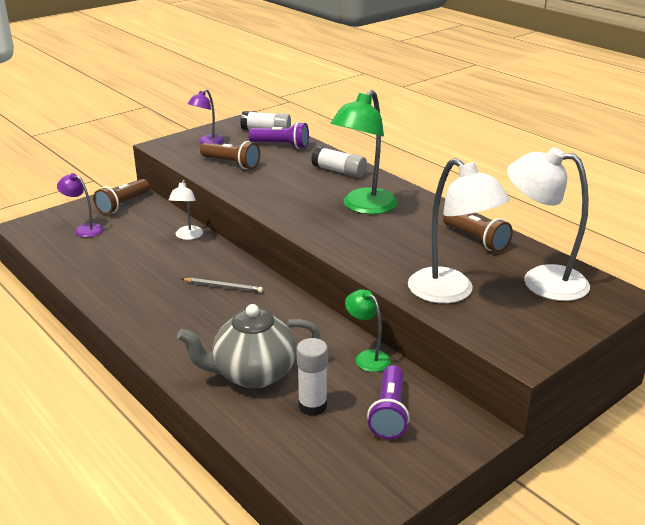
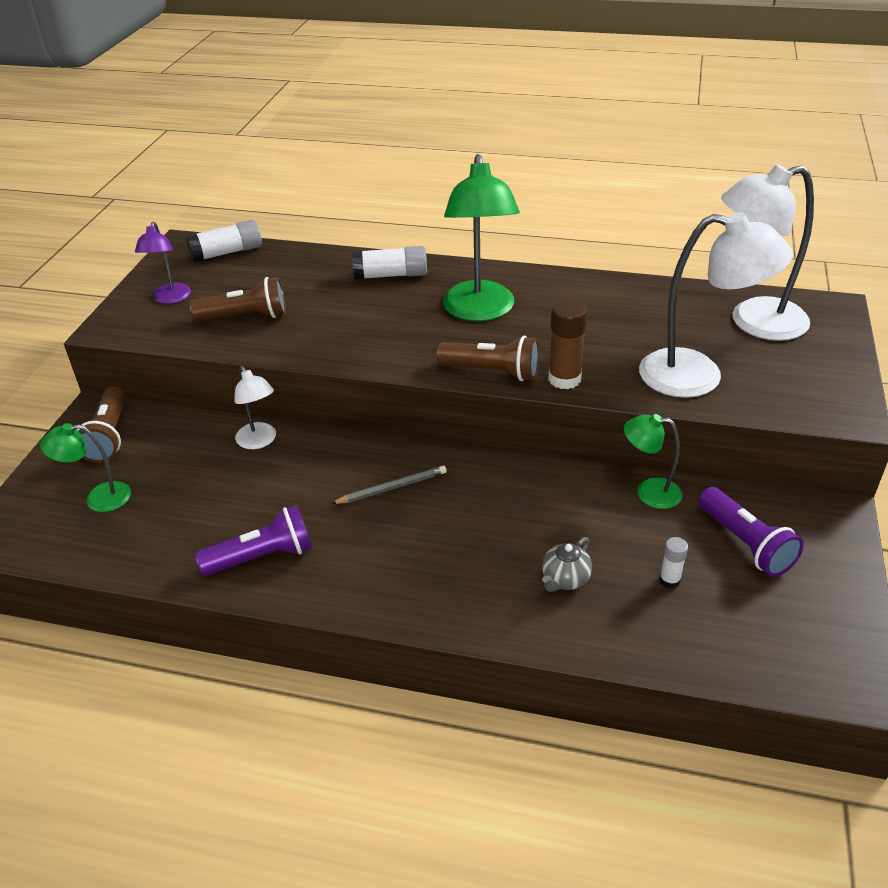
camera: 35 degrees left, 10 degrees up
purple lamp [57,173,103,237] -> green lamp [40,423,131,512]
grey teapot [177,304,320,389] -> grey teapot [542,537,592,592], size x0.44
purple flashlight [248,122,309,149] -> purple flashlight moved to [195,505,313,576]
white glue stick [297,338,328,416] -> white glue stick [659,537,688,589], size x0.55
brown flashlight [443,214,513,252] -> brown flashlight moved to [436,336,539,381]
none -> brown glue stick [548,299,588,389]

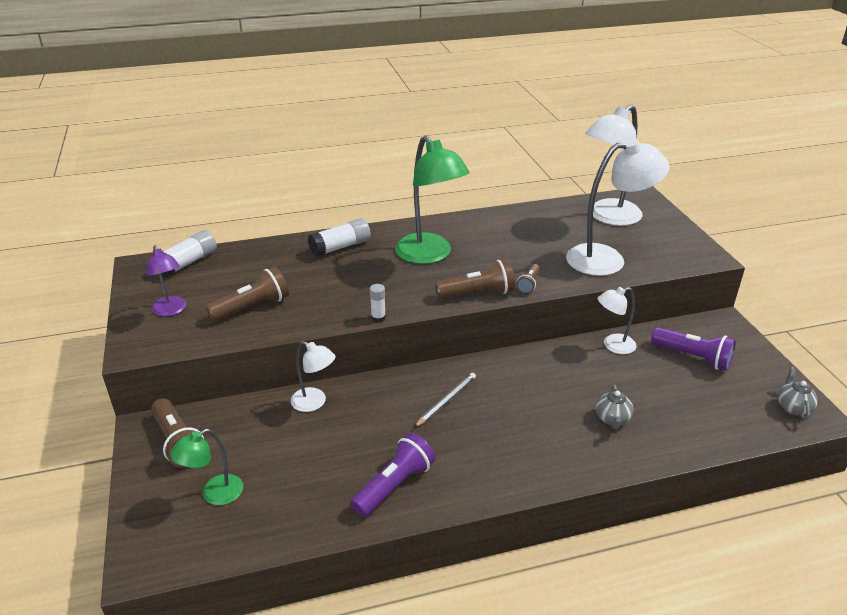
camera: 30 degrees left, 5 degrees down
brown glue stick [548,299,588,389] -> brown flashlight [516,264,540,294]
green lamp [624,414,683,509] -> white lamp [598,287,636,354]
white glue stick [659,537,688,589] -> white glue stick moved to [370,284,386,323]
none -> grey teapot [778,367,818,420]

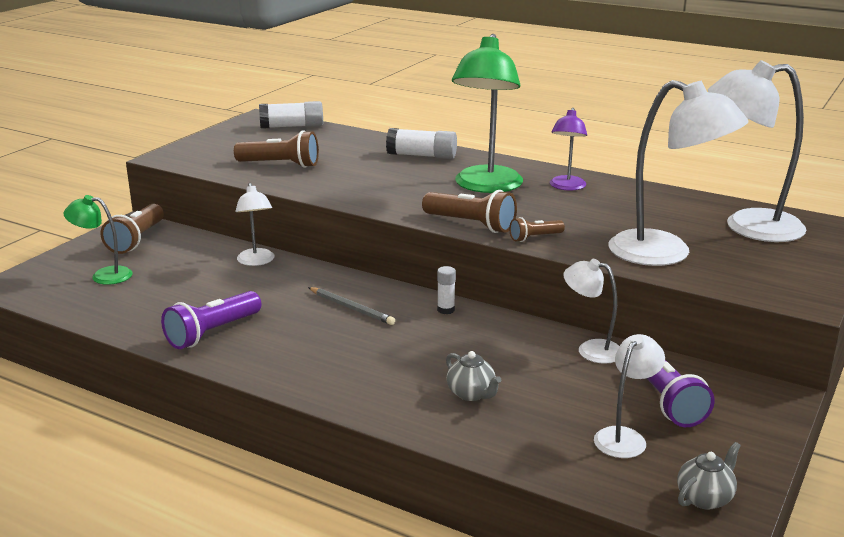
camera: 45 degrees right, 10 degrees down
purple lamp [146,245,186,317] -> purple lamp moved to [550,108,587,191]
purple flashlight [350,433,435,517] -> purple flashlight turned 135 degrees clockwise [161,291,261,349]
white glue stick [370,284,386,323] -> white glue stick moved to [437,266,456,314]
grey pencil [414,373,476,428] -> grey pencil turned 45 degrees clockwise [308,287,395,325]
grey teapot [596,385,634,429] -> grey teapot turned 90 degrees counterclockwise [446,351,501,401]
none -> white lamp [594,334,665,458]

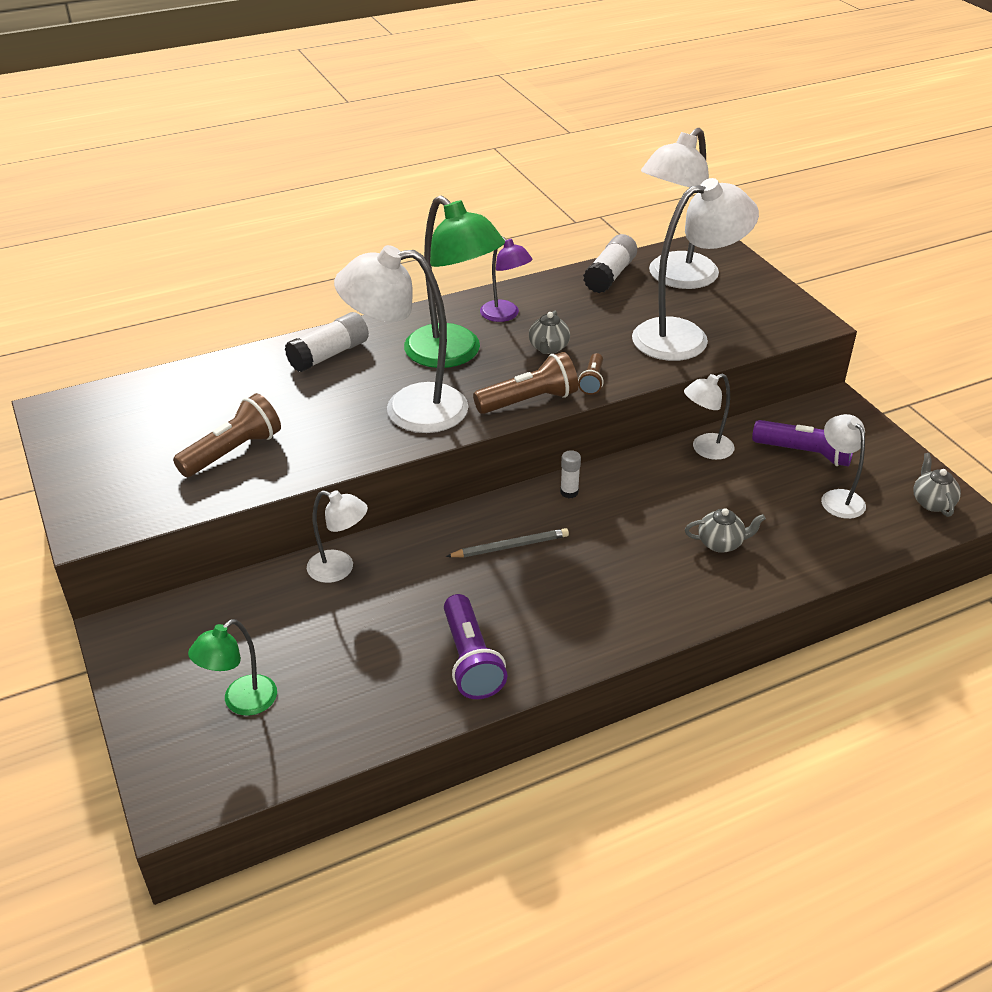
camera: 55 degrees left, 15 degrees up
brown flashlight [101,204,164,254] -> none
white glue stick [259,101,323,129] -> white glue stick moved to [583,234,637,293]
none -> white lamp [334,245,468,433]
none -> grey teapot [529,311,570,354]

